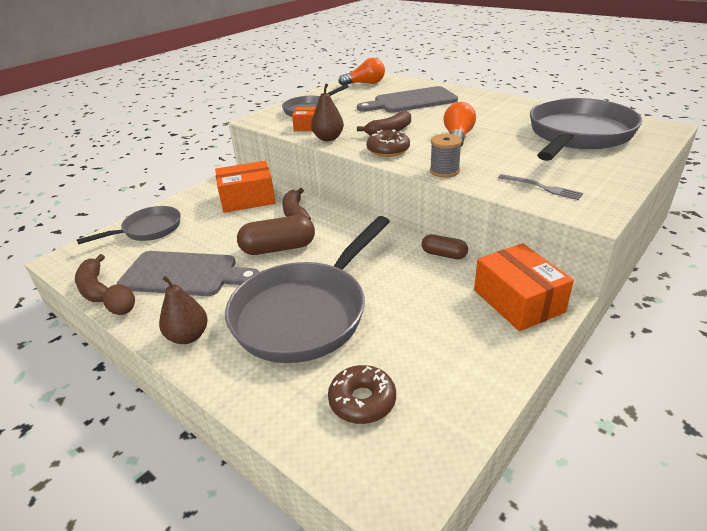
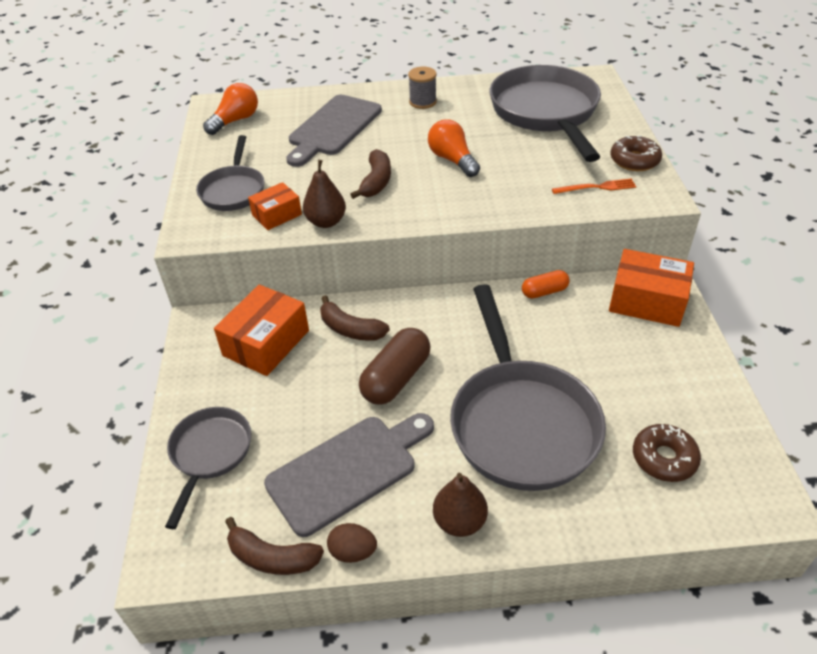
camera: 45 degrees left, 10 degrees up
brown donut [366,129,410,157] -> brown donut moved to [610,136,662,171]
brown capsule [421,234,468,259] -> orange capsule [522,270,570,299]
grey spool [430,134,462,177] -> grey spool moved to [408,67,437,109]
grey fork [498,174,583,200] -> orange fork [552,178,636,194]

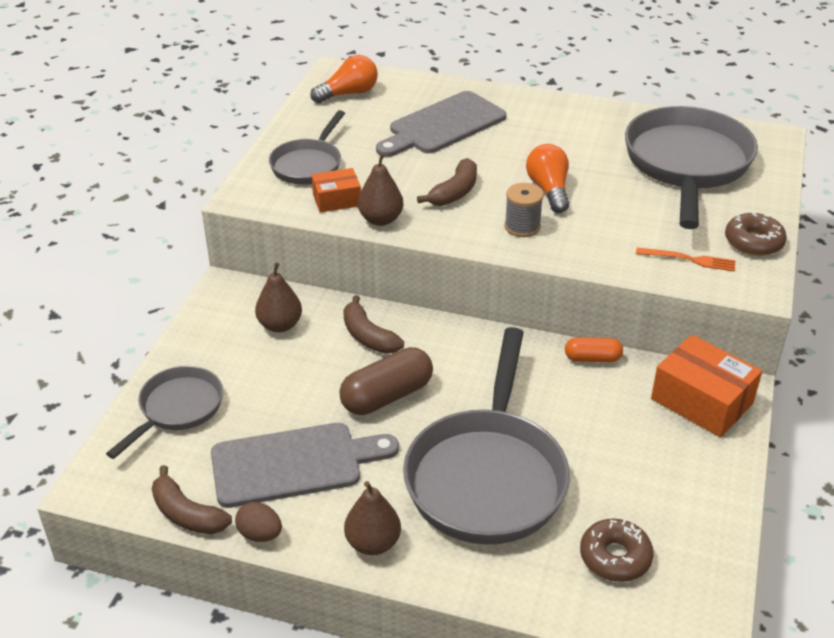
camera: 20 degrees right, 5 degrees down
orange box [214,285,309,376] -> brown pear [255,262,302,332]
grey spool [408,67,437,109] -> grey spool moved to [504,183,544,237]

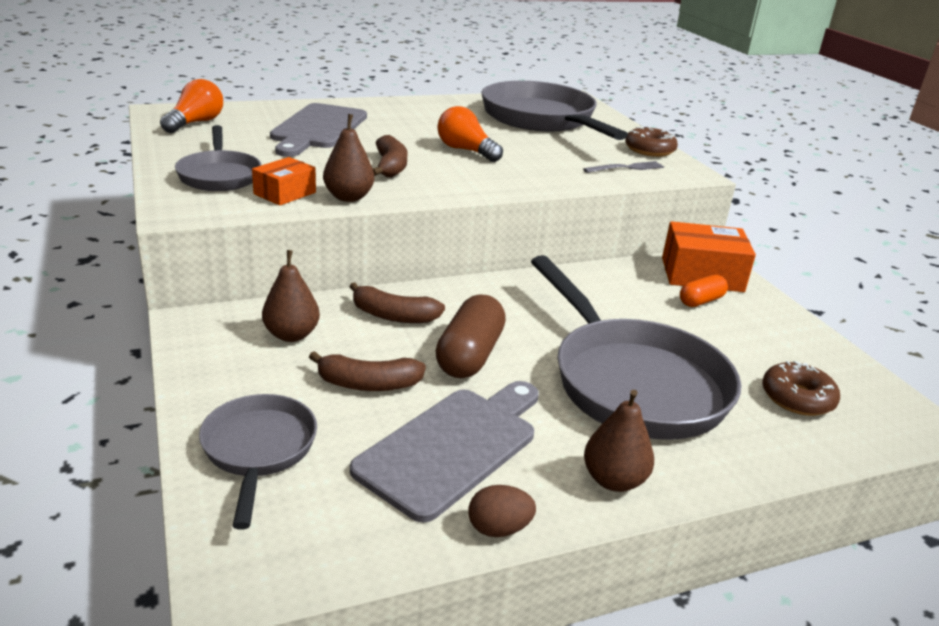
camera: 40 degrees left, 10 degrees down
brown banana [152,465,232,535] -> brown banana moved to [309,351,426,391]
grey spool [504,183,544,237] -> none
orange capsule [565,337,623,362] -> orange capsule moved to [680,275,728,307]
orange fork [636,248,735,271] -> grey fork [583,161,664,173]

